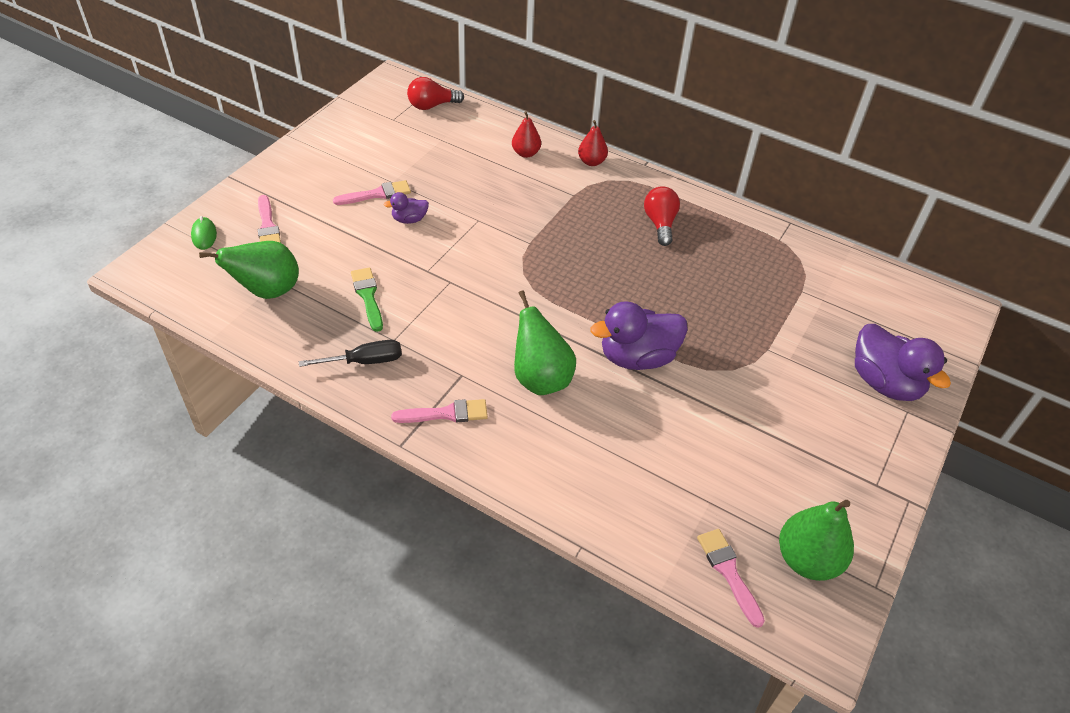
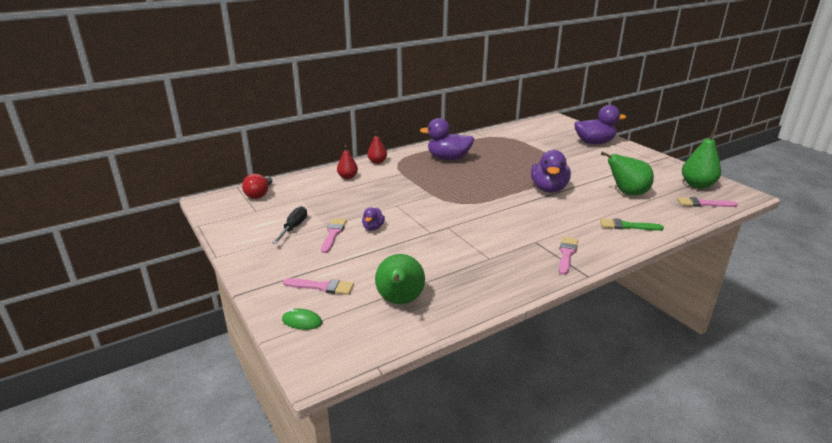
camera: 60 degrees left, 20 degrees down
black screwdriver [299,340,402,367] -> black screwdriver moved to [272,206,307,244]
green brush [351,267,383,332] -> green brush moved to [600,218,664,231]
green pear [514,290,576,395] -> green pear moved to [601,152,654,195]
red light bulb [644,186,680,246] -> purple duck [420,118,474,160]

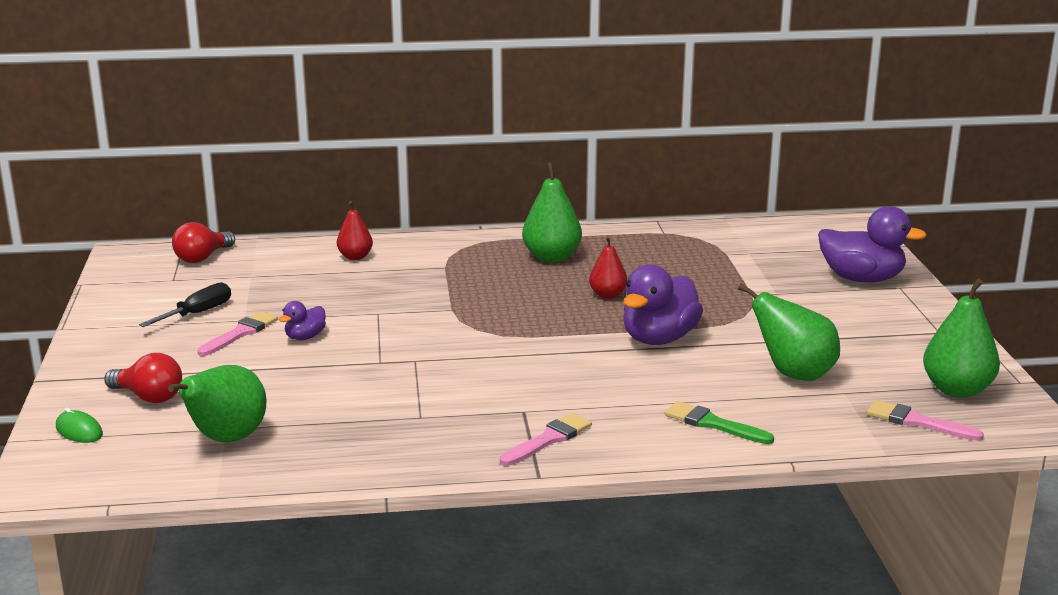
camera: 25 degrees right, 5 degrees down
pink brush [283,278,354,295] -> red light bulb [104,353,182,403]
red pear [367,131,387,164] -> red pear moved to [589,236,627,299]
purple duck [420,118,474,160] -> green pear [522,162,582,263]

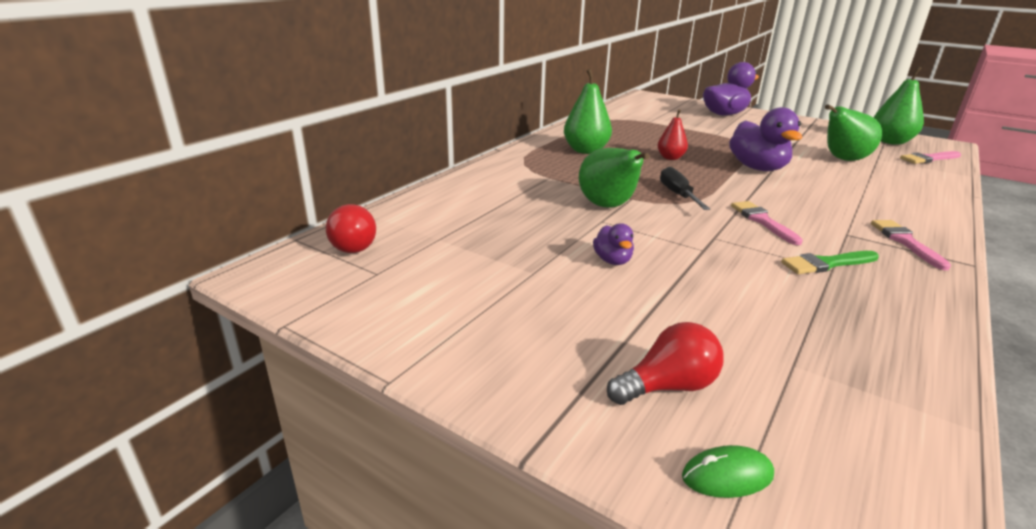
camera: 50 degrees left, 5 degrees up
black screwdriver [139,282,231,327] -> black screwdriver moved to [660,166,710,210]
green pear [168,365,266,442] -> green pear moved to [579,148,650,208]
pink brush [197,311,278,356] -> pink brush moved to [731,201,803,245]
red pear [337,201,373,260] -> none
green brush [665,401,774,444] -> green brush moved to [781,251,879,274]

